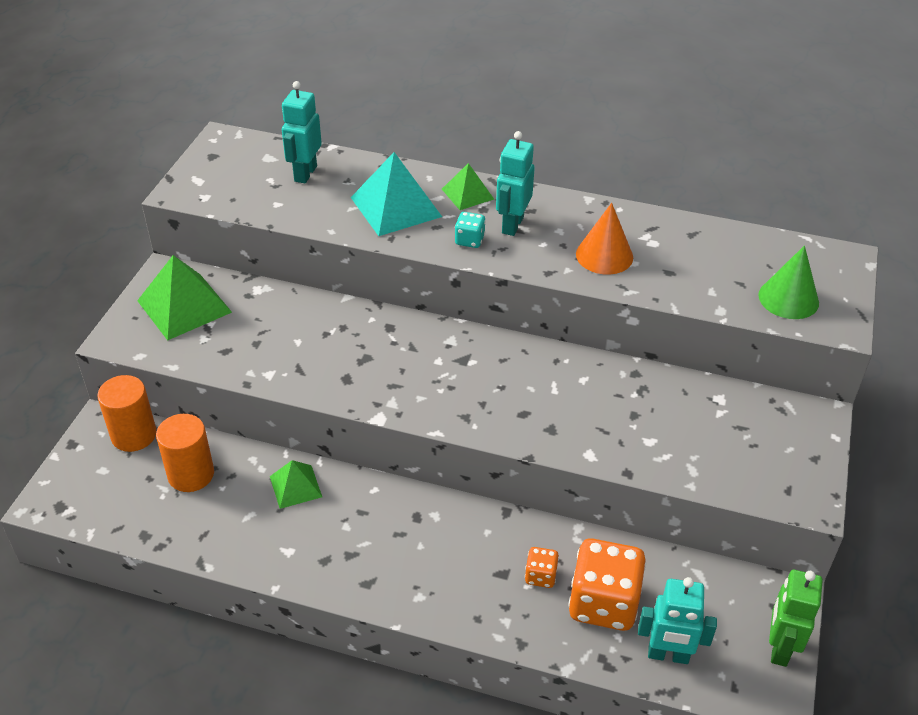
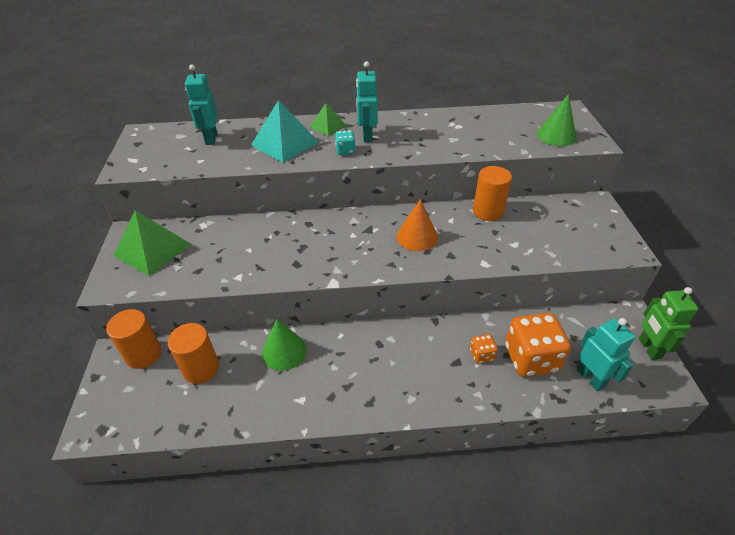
camera: 20 degrees left, 0 degrees up
green pyramid [270,460,322,509] -> green cone [262,319,307,371]
orange cone [576,203,633,275] -> orange cone moved to [397,199,438,251]
turquoise robot [638,577,717,664] -> turquoise robot turned 105 degrees counterclockwise [577,318,635,391]
none -> orange cylinder [473,166,512,221]

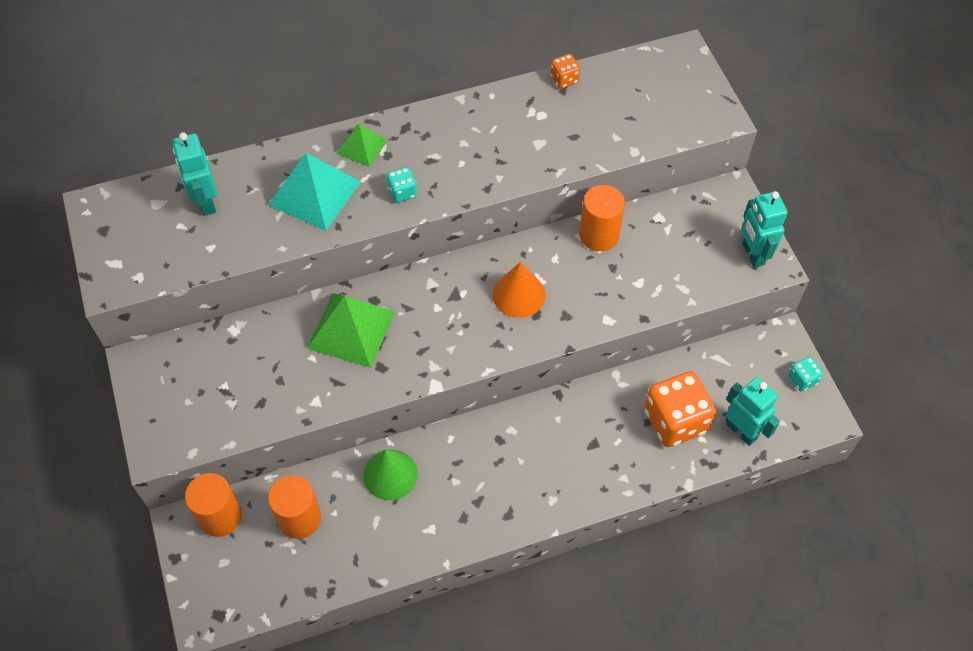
camera: 15 degrees left, 15 degrees up
green pyramid [114,210,191,276] -> green pyramid moved to [307,293,396,368]
turquoise robot [356,61,378,142] -> turquoise robot moved to [741,191,788,268]
orange dice [470,334,498,364] -> orange dice moved to [550,54,580,89]
green cone [537,94,577,146] -> none
green robot [639,287,699,360] -> turquoise dice [788,357,823,392]

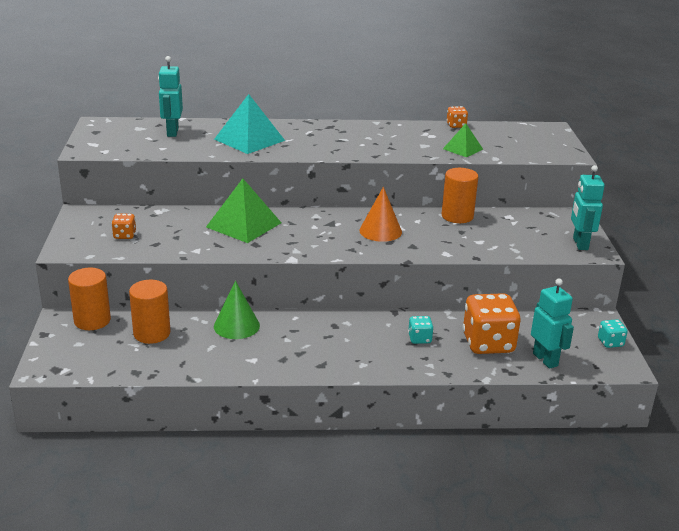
camera: 15 degrees right, 30 degrees down
green pyramid [337,124,388,167] -> green pyramid moved to [443,123,483,157]
turquoise dice [387,167,417,203] -> turquoise dice moved to [408,316,434,344]
none -> orange dice [112,214,136,239]

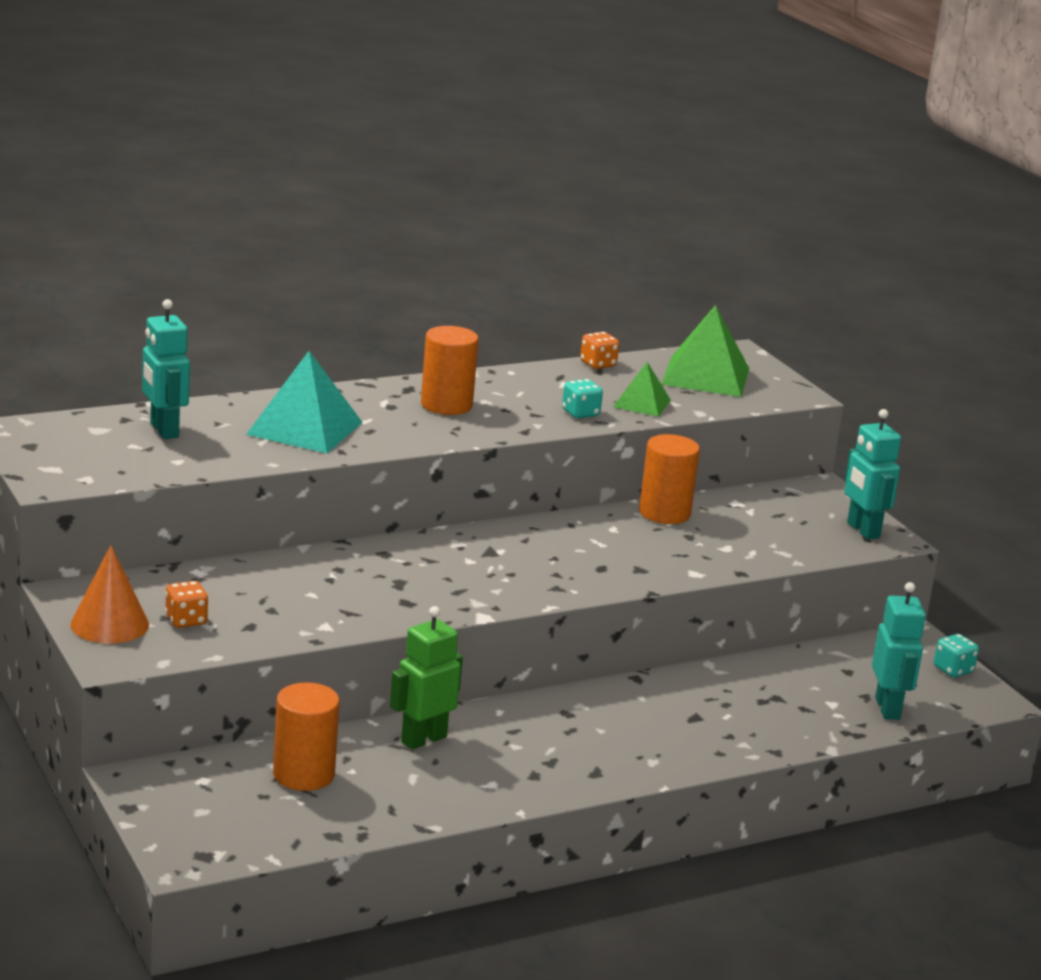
camera: 25 degrees left, 5 degrees down
orange cylinder [68,268,111,330] -> orange cylinder moved to [421,326,479,415]
green pyramid [206,178,281,243] -> green pyramid moved to [661,305,749,397]
green cone [214,281,260,339] -> green robot [390,606,463,750]
orange cone [359,187,402,242] -> orange cone moved to [71,545,149,644]
turquoise dice [408,316,434,344] -> turquoise dice moved to [562,379,603,418]
orange dice [463,293,520,354] -> none
turquoise robot [531,279,574,369] -> turquoise robot turned 45 degrees clockwise [872,582,926,720]

